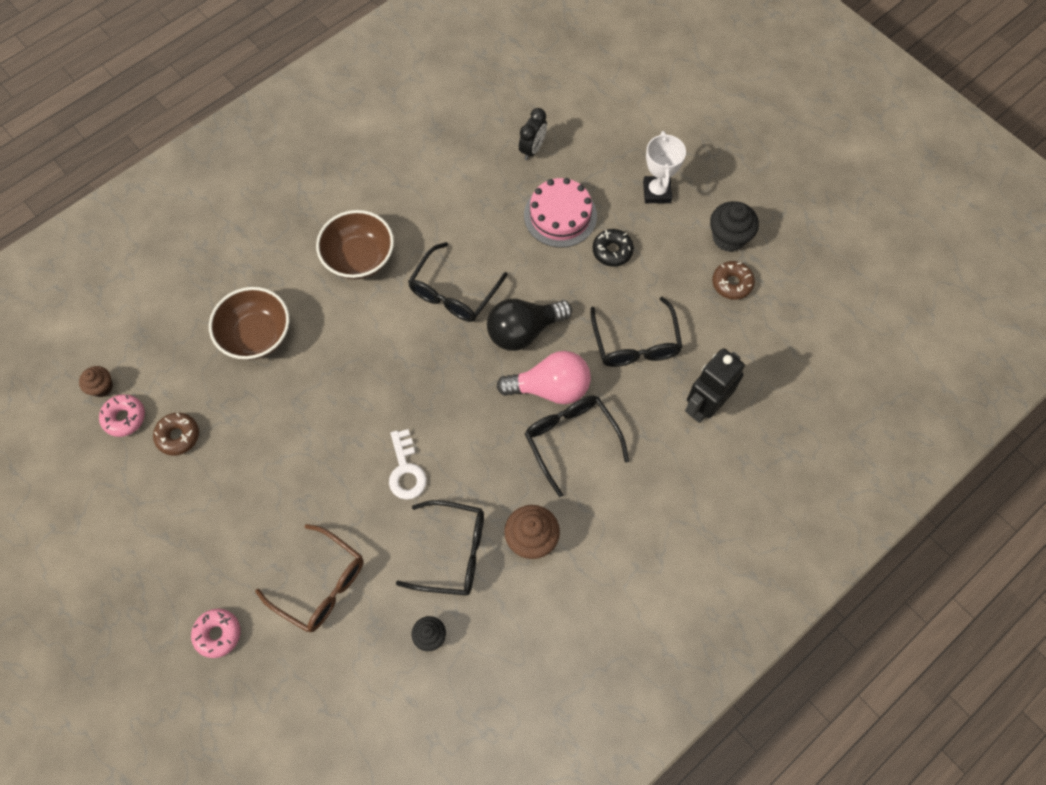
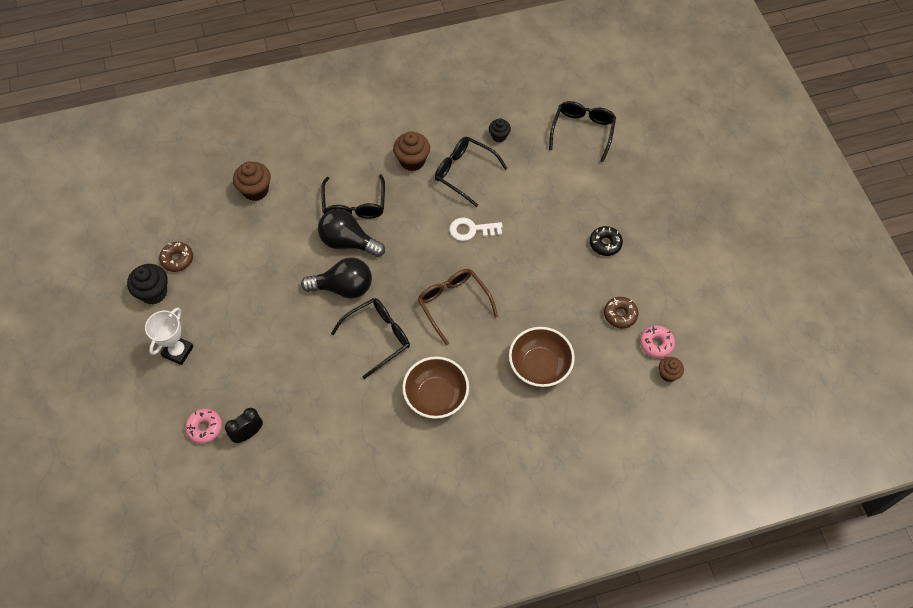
camera: 155 degrees left, 5 degrees down
pink donut [191,609,241,658] -> pink donut moved to [185,409,222,444]
brown glasses [255,524,364,632] -> brown glasses moved to [417,269,498,345]
white key [389,429,427,500] -> white key turned 105 degrees counterclockwise [449,217,503,241]
pink light bulb [497,351,591,404] -> black light bulb [318,209,385,257]
pink cake [524,178,597,247] -> none
black glasses [590,296,683,367] -> black glasses moved to [549,101,616,162]
black donut [593,229,634,267] -> black donut moved to [590,226,623,256]
black robot [685,348,745,423] -> brown cupcake [233,162,271,201]

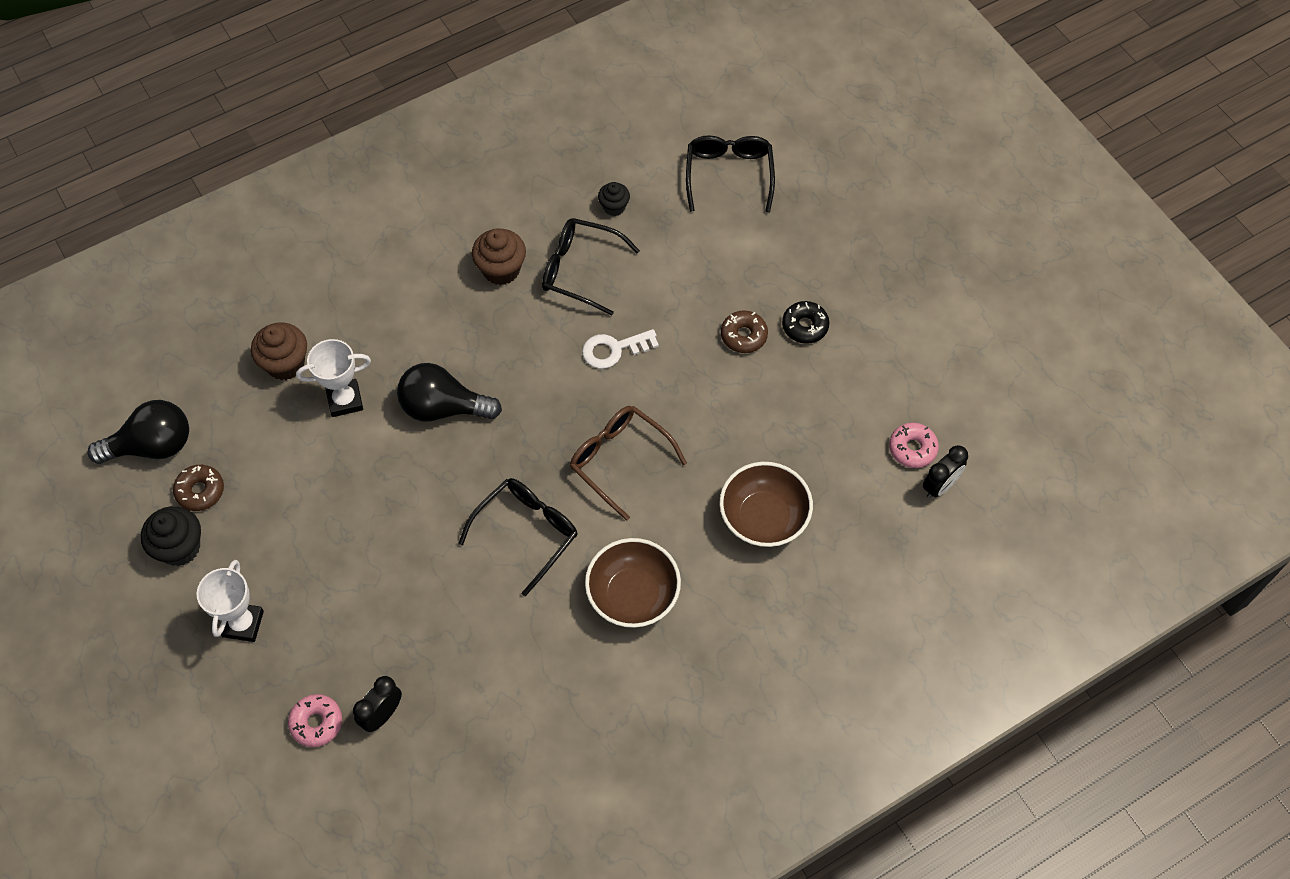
camera: 15 degrees left, 0 degrees up
black light bulb [301,257,372,299] -> black light bulb moved to [88,400,189,464]
black glasses [321,174,385,219] -> none
brown donut [604,297,638,328] -> brown donut moved to [721,310,768,353]
brown cupcake [659,357,684,382] -> black clock [923,445,968,499]
none -> white trophy [296,339,371,417]

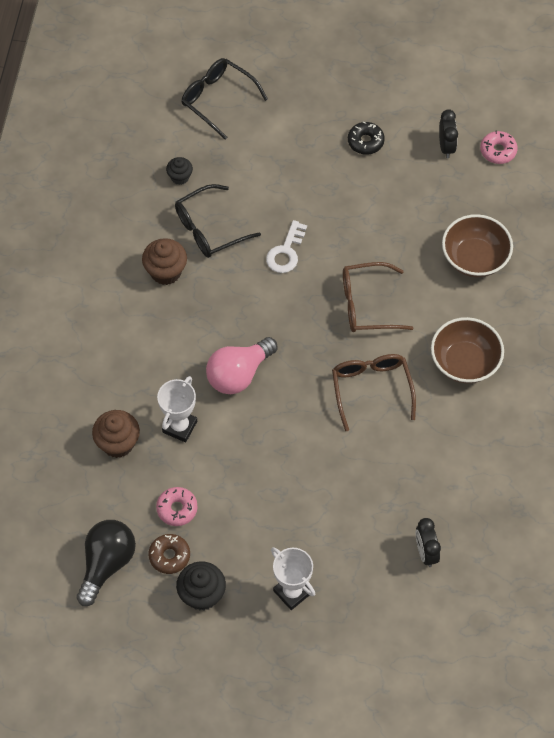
camera: 50 degrees left, 0 degrees up
pink donut [288,694,342,747] -> pink donut moved to [156,487,197,526]
black light bulb [397,363,502,422] -> pink light bulb [206,337,278,394]
black glasses [458,478,578,596] -> brown glasses [332,354,416,431]
brown donut [721,310,768,353] -> none
black clock [923,445,968,499] -> black clock moved to [439,109,458,158]

